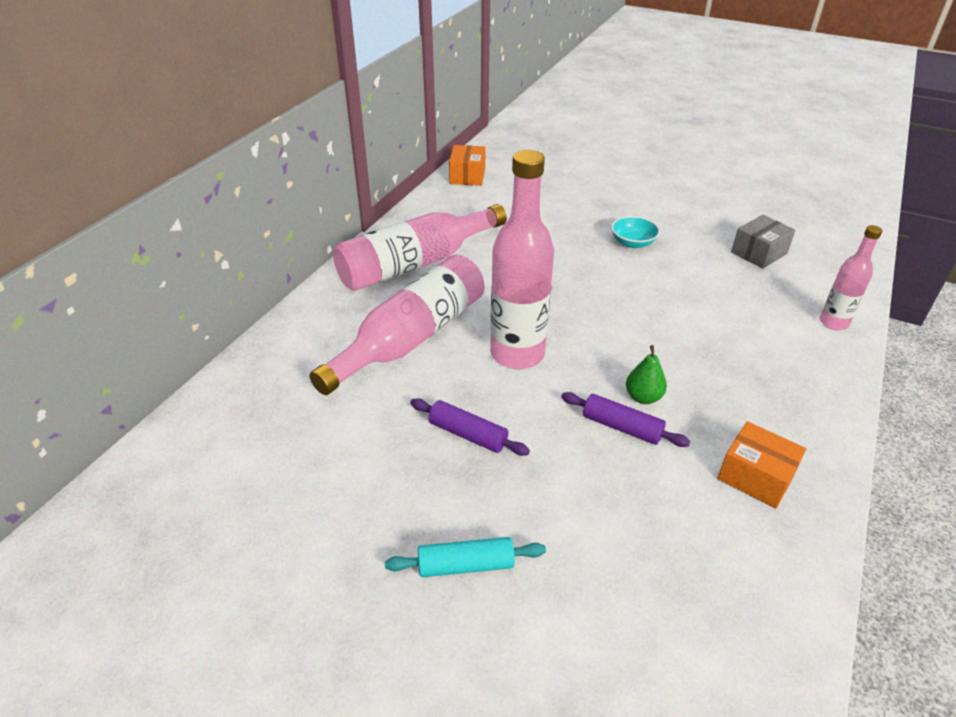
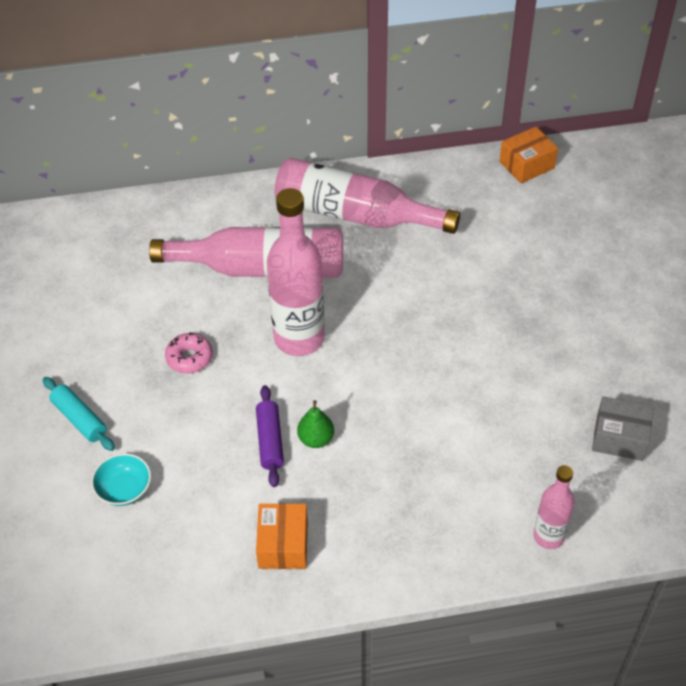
camera: 55 degrees right, 10 degrees up
purple rolling pin [410,398,530,456] -> pink donut [165,332,213,373]
turquoise bowl [611,216,660,248] -> turquoise bowl moved to [91,453,151,506]

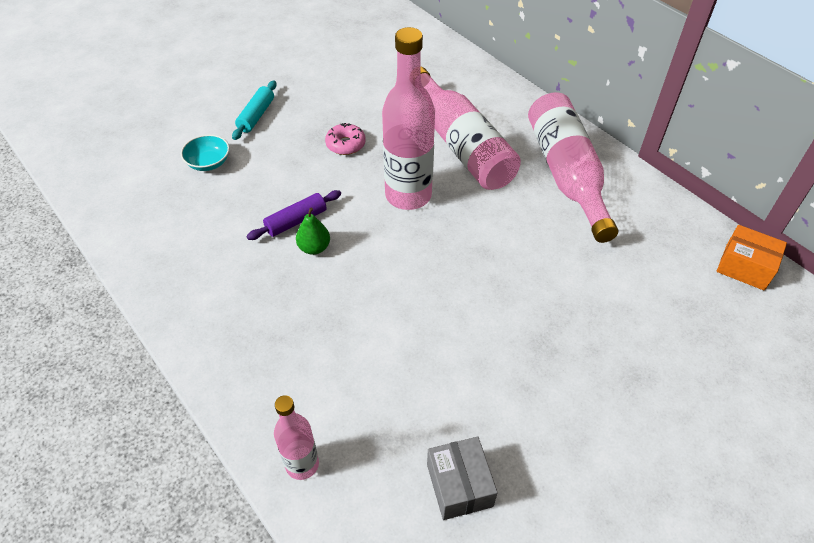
camera: 60 degrees right, 0 degrees up
orange box [256,503,308,569] -> none

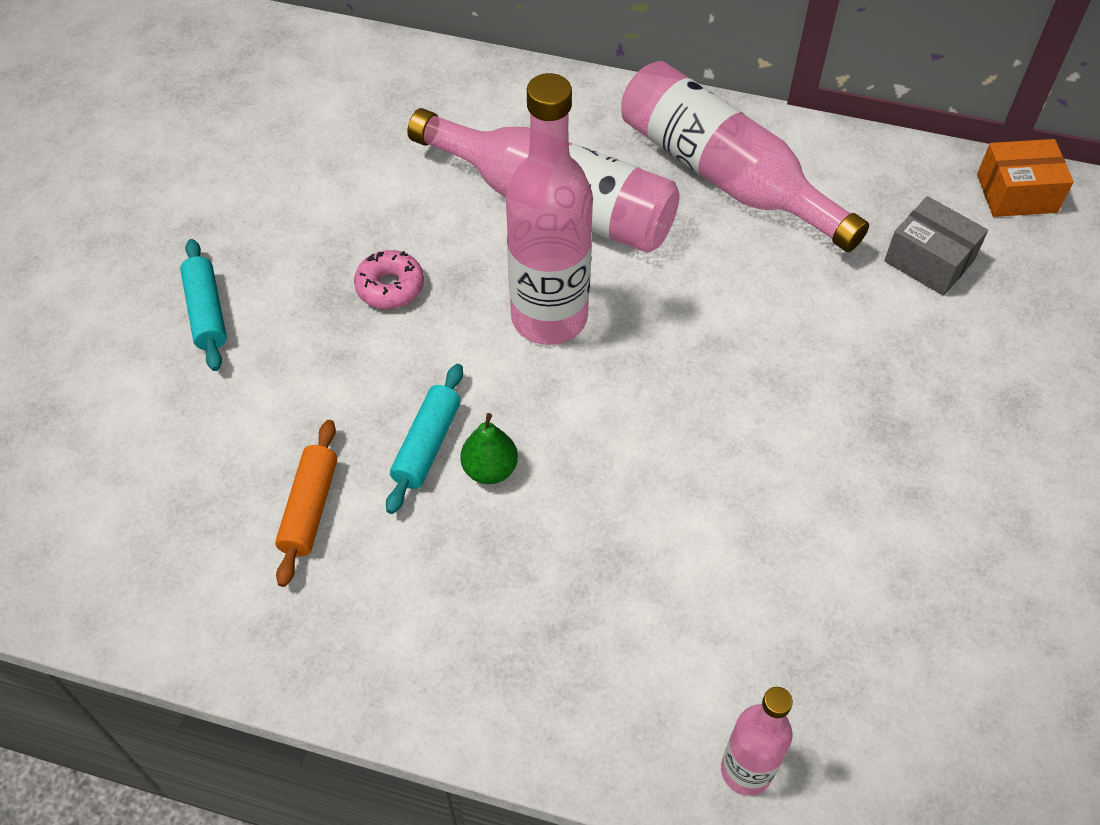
camera: 35 degrees left, 5 degrees up
turquoise bowl [181,135,229,171] -> none
purple rolling pin [247,190,341,240] -> turquoise rolling pin [386,364,463,514]
grey box [427,437,498,520] -> grey box moved to [884,196,988,296]
none -> orange rolling pin [275,420,337,587]

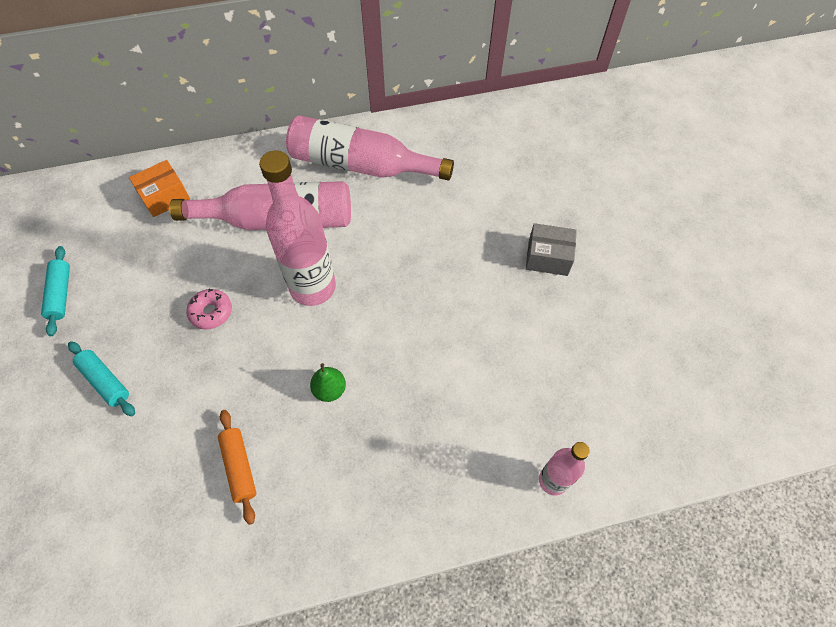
camera: 30 degrees left, 5 degrees up
turquoise rolling pin [386,364,463,514] -> turquoise rolling pin moved to [41,246,70,336]
grey box [884,196,988,296] -> grey box moved to [526,223,577,276]
orange box [977,139,1074,217] -> orange box moved to [129,160,190,217]

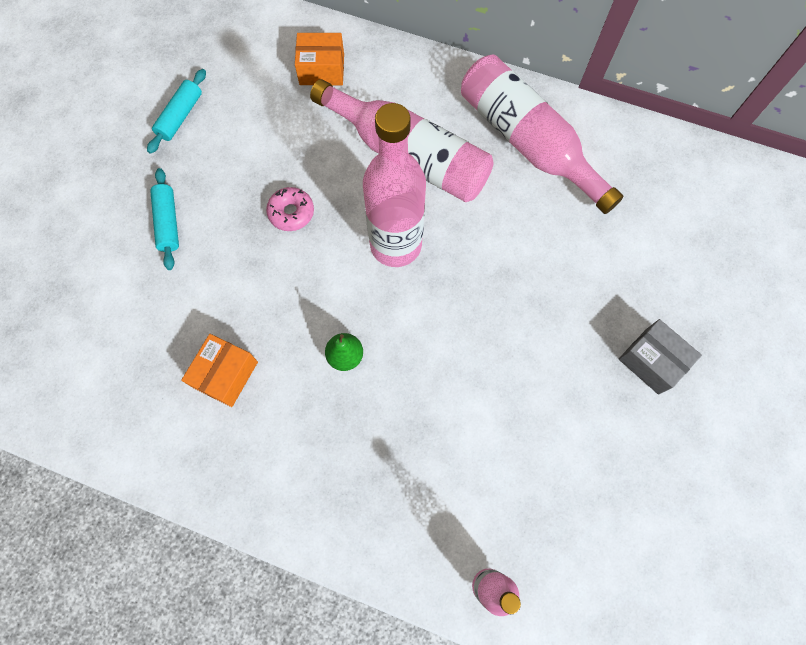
camera: 35 degrees right, 10 degrees up
orange rolling pin [218,410,256,525] -> orange box [181,334,258,407]

